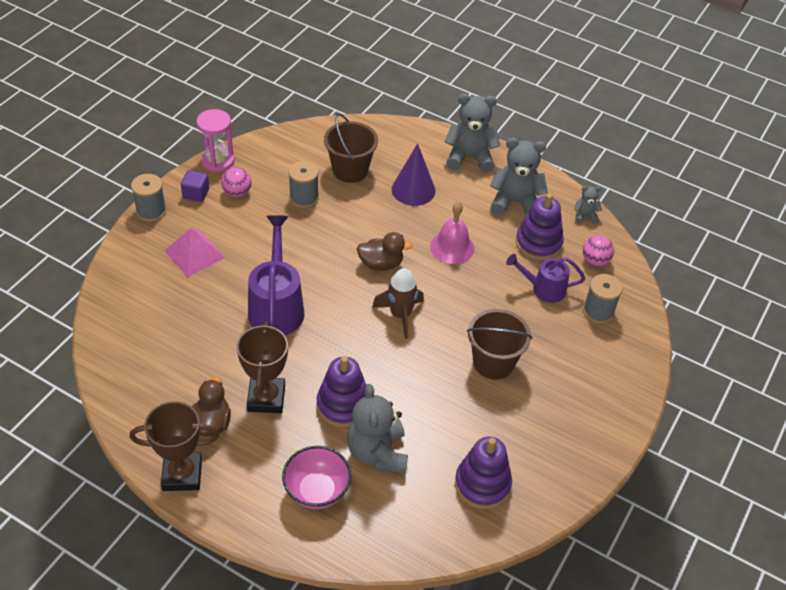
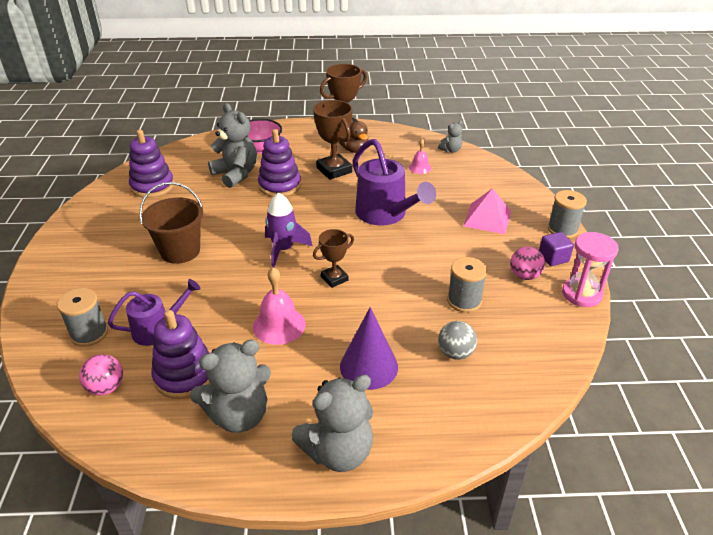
camera: 150 degrees right, 10 degrees down
brown bucket [324,113,378,183] -> grey ball [438,321,477,360]
brown duck [356,232,413,271] -> brown trophy [313,229,354,288]
brown rocket [372,268,424,339] -> purple rocket [265,192,312,267]
grey teddy bear [574,186,602,224] -> grey teddy bear moved to [438,121,463,153]
none -> pink bell [409,139,432,174]

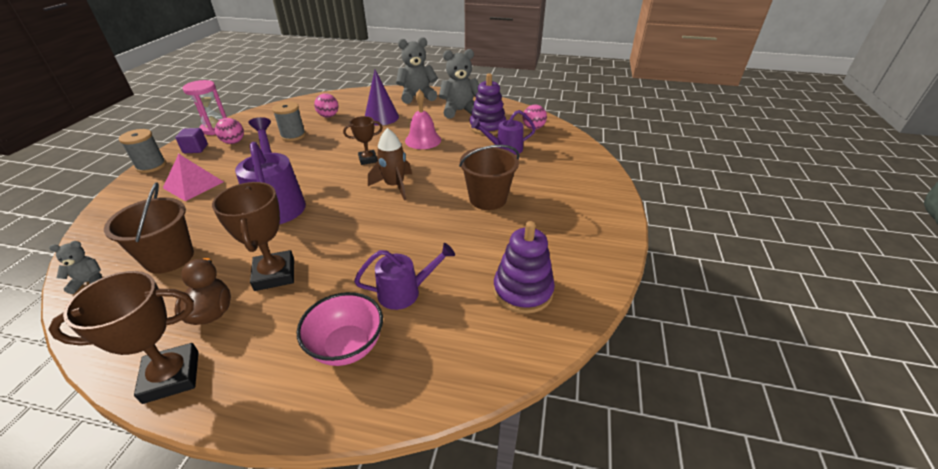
camera: 165 degrees left, 0 degrees up
grey spool [57,288,108,347] -> none
grey teddy bear [208,103,257,188] -> purple watering can [354,243,455,310]
purple stacking toy [258,129,301,197] -> none
purple rocket [265,192,312,267] -> brown rocket [368,128,412,200]
pink bell [409,139,432,174] -> brown bucket [104,182,194,274]
grey ball [438,321,477,360] -> pink ball [314,93,339,118]

